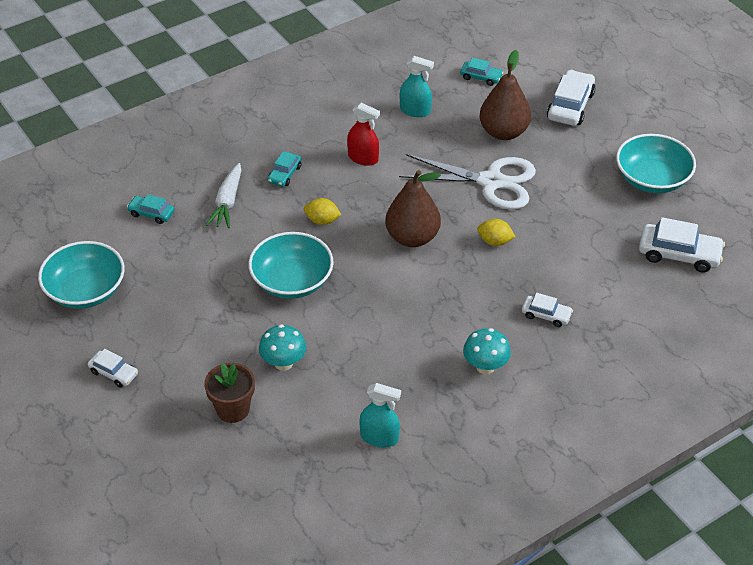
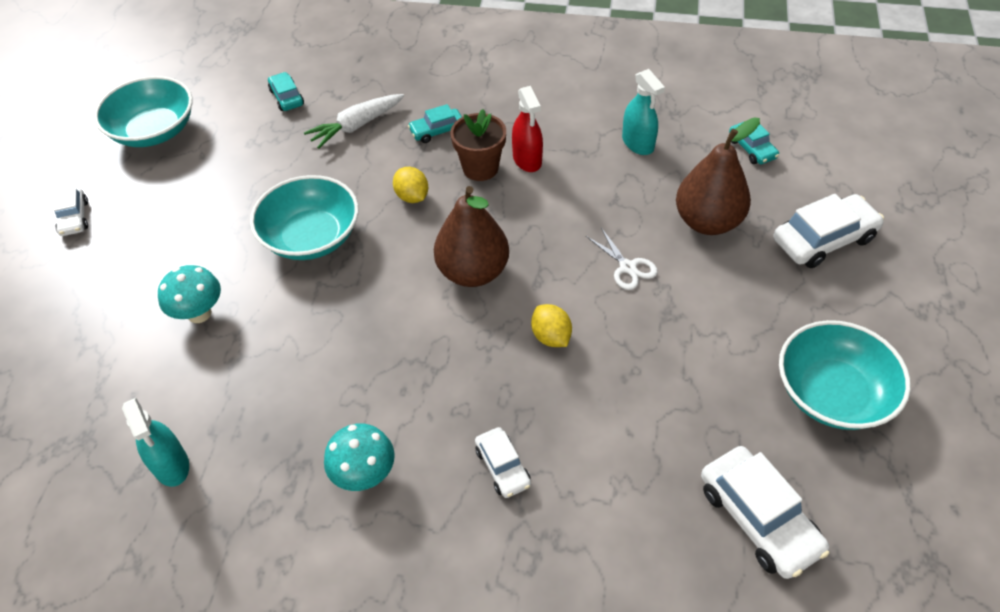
camera: 45 degrees right, 5 degrees up
brown flower pot [204,363,255,423] -> brown flower pot moved to [450,109,506,181]
white scissors [399,154,536,210] -> white scissors [586,228,658,290], size x0.45

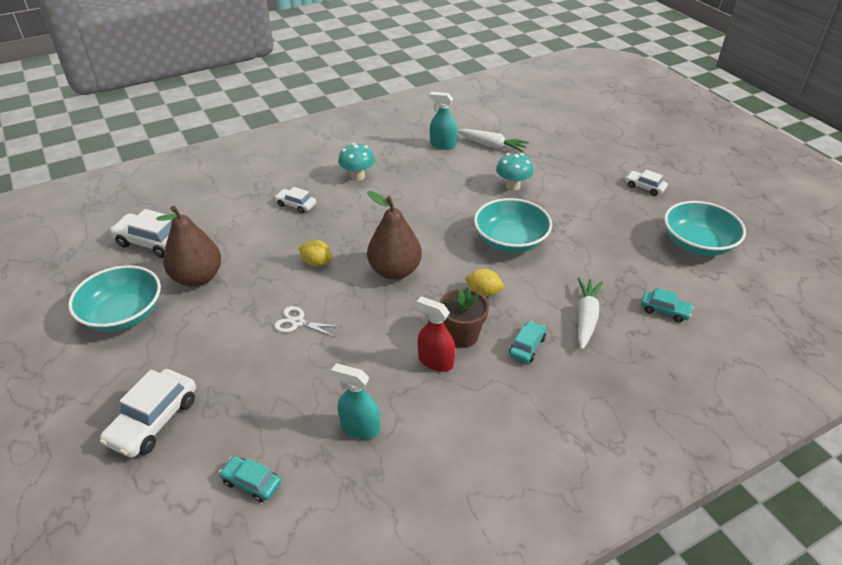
camera: 140 degrees right, 10 degrees down
brown pear [676,118,760,235] -> brown pear moved to [156,206,221,287]
none -> white carrot [457,129,529,152]

